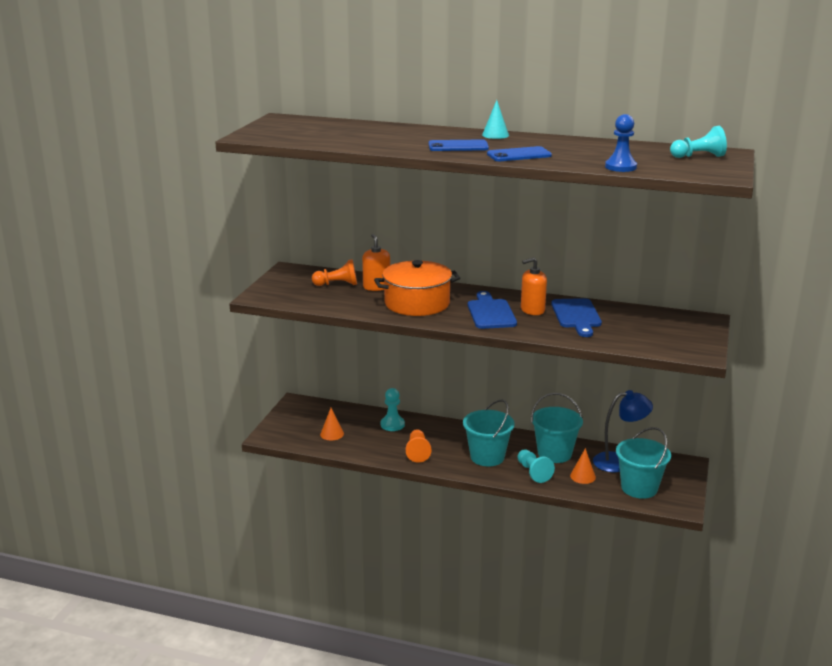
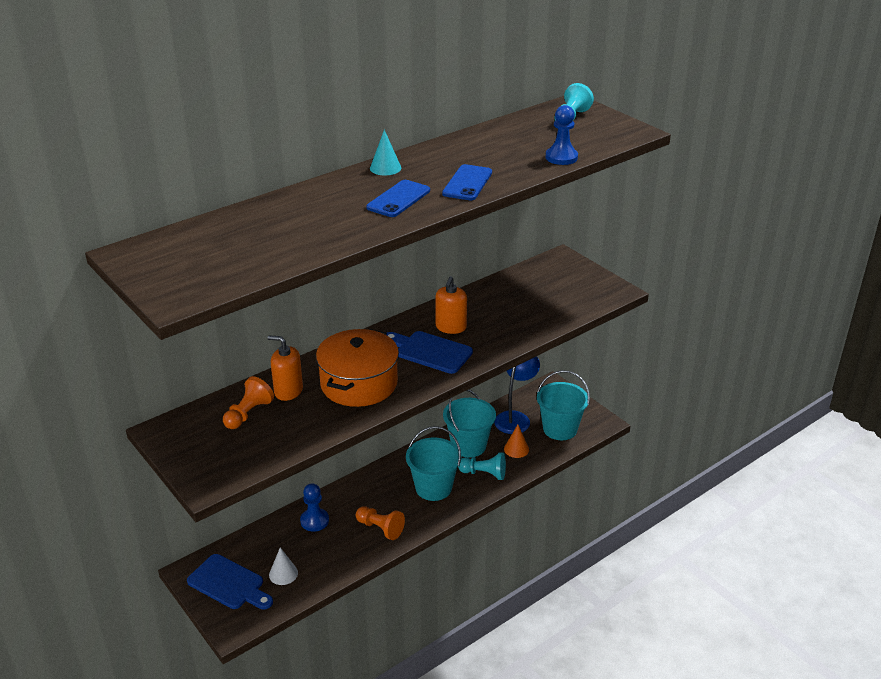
camera: 55 degrees left, 10 degrees up
orange cone [320,408,344,440] -> white cone [269,548,298,585]
turquoise pawn [381,388,405,431] -> blue pawn [300,483,329,532]
blue cutting board [551,298,602,337] -> blue cutting board moved to [187,554,273,609]

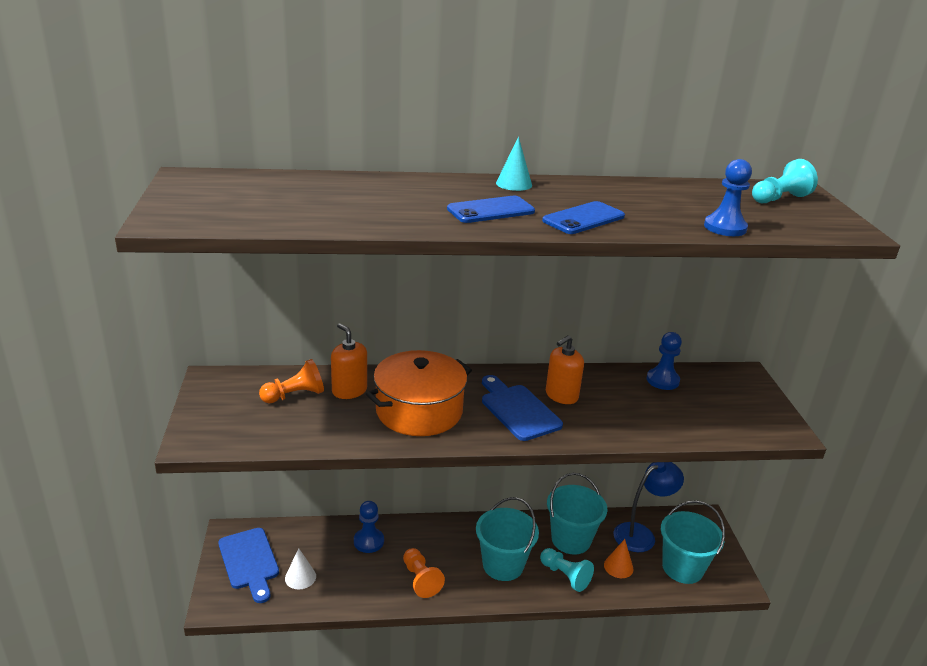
camera: 30 degrees right, 5 degrees down
none -> blue pawn [647,332,682,390]

